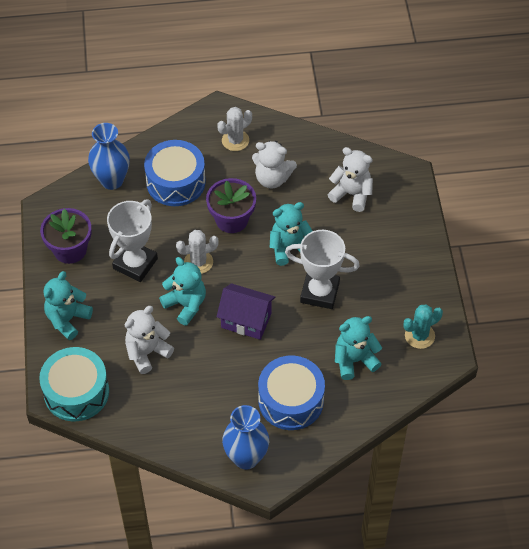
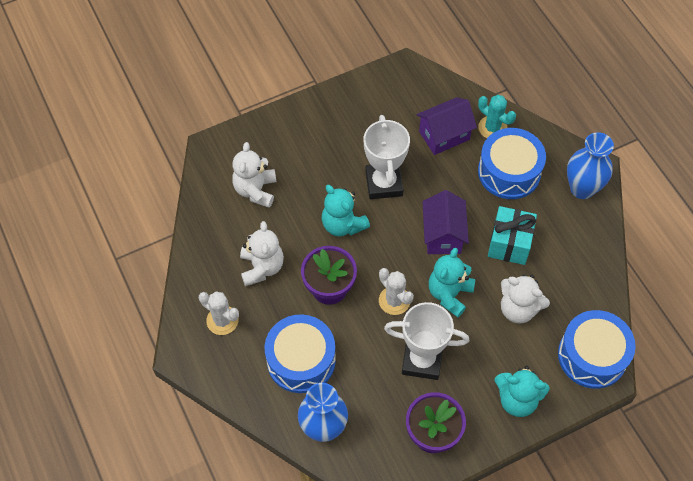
camera: 110 degrees left, 5 degrees up
turquoise drum [39,347,109,421] -> blue drum [558,310,636,389]
turquoise teddy bear [335,316,382,380] -> purple house [416,97,477,155]
turquoise cactus [403,304,443,349] -> turquoise cactus moved to [478,95,516,138]
none -> turquoise gift [488,206,537,265]

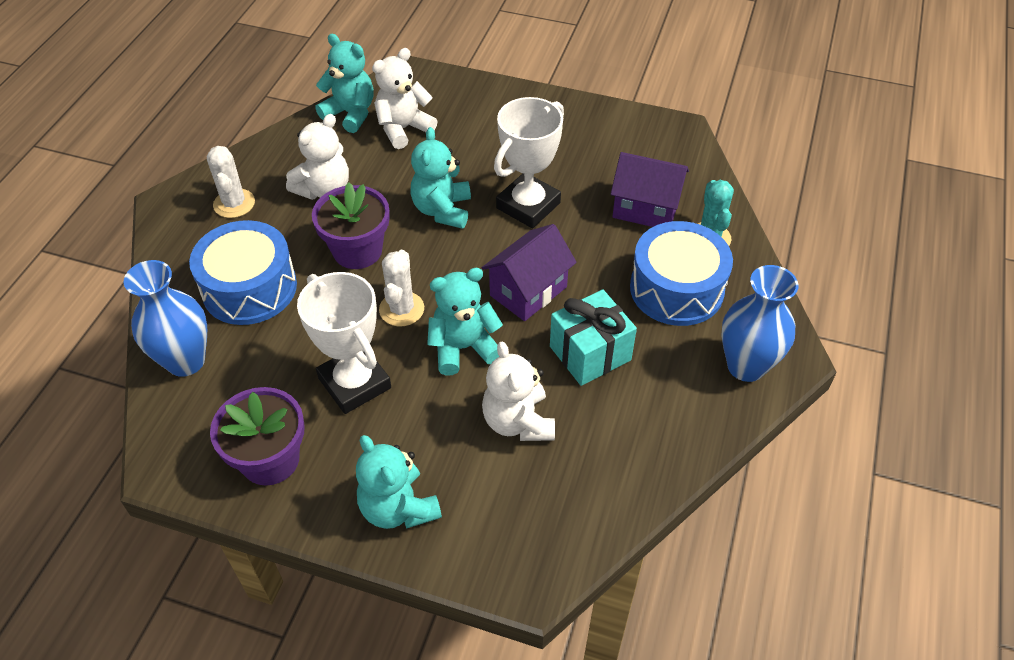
camera: 45 degrees right, 10 degrees down
blue drum [558,310,636,389] -> none
none -> turquoise teddy bear [315,34,374,133]

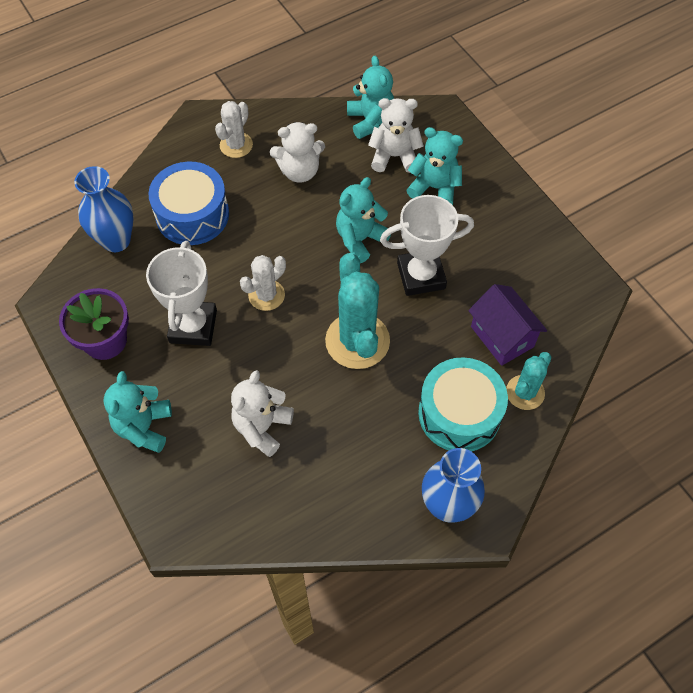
camera: 40 degrees right, 10 degrees up
purple flower pot [312,182,390,269] -> none
turquoise teddy bear [427,268,503,376] -> turquoise teddy bear moved to [406,127,463,205]
purple house [482,224,577,321] -> turquoise cactus [325,253,390,369]
turquoise gift [550,290,637,386] -> none
blue drum [630,221,733,326] -> turquoise drum [418,357,508,452]

